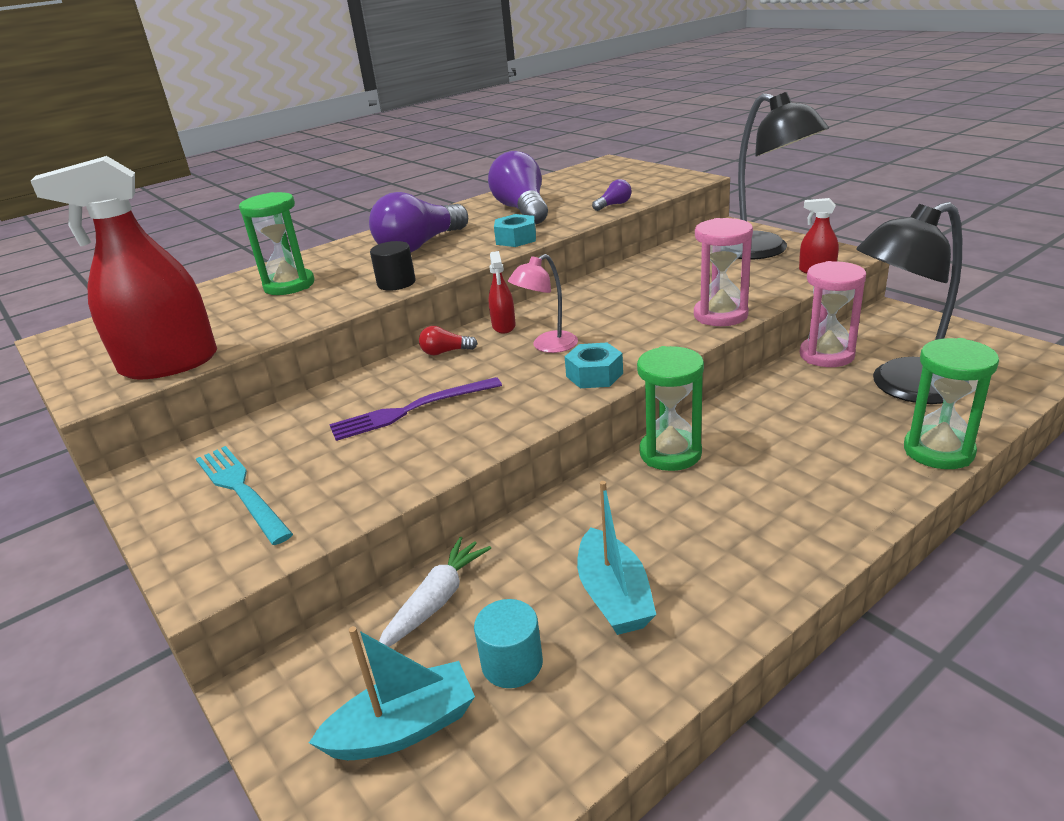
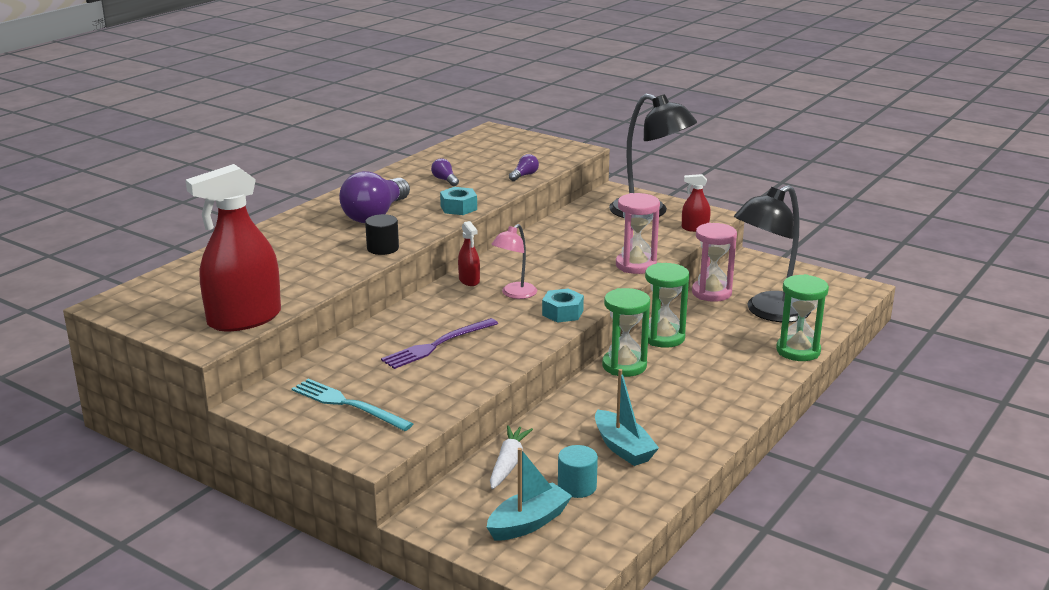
camera: 20 degrees left, 5 degrees down
green hourglass [239,192,315,295] -> green hourglass moved to [645,263,689,348]
red light bulb [419,326,478,355] -> none
purple light bulb [488,151,548,224] -> purple light bulb [431,158,459,186], size x0.43

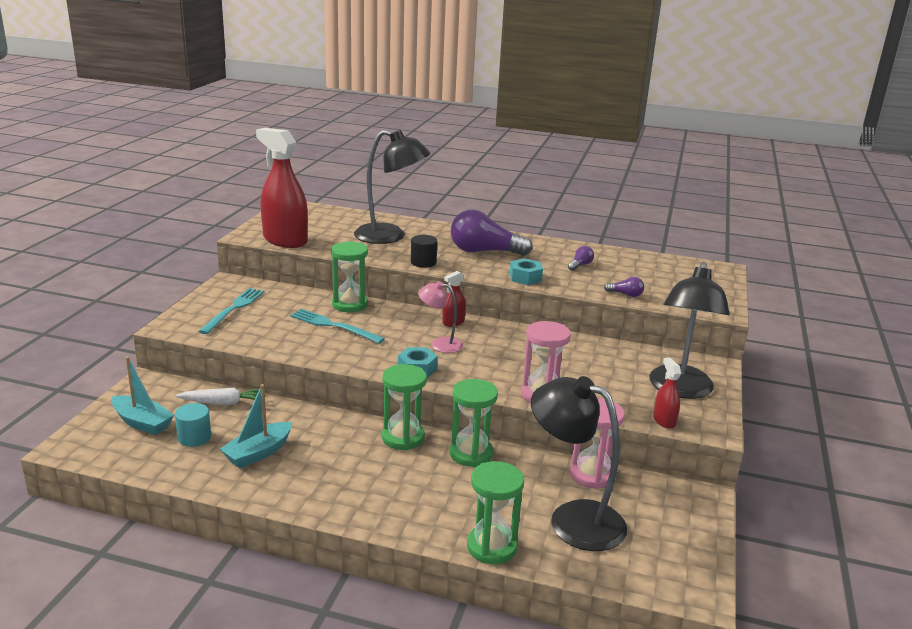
camera: 70 degrees right, 0 degrees up
purple fork [381,318,498,369] -> turquoise fork [290,309,385,344]
none -> green hourglass [331,241,368,312]
none -> black lamp [354,130,430,244]

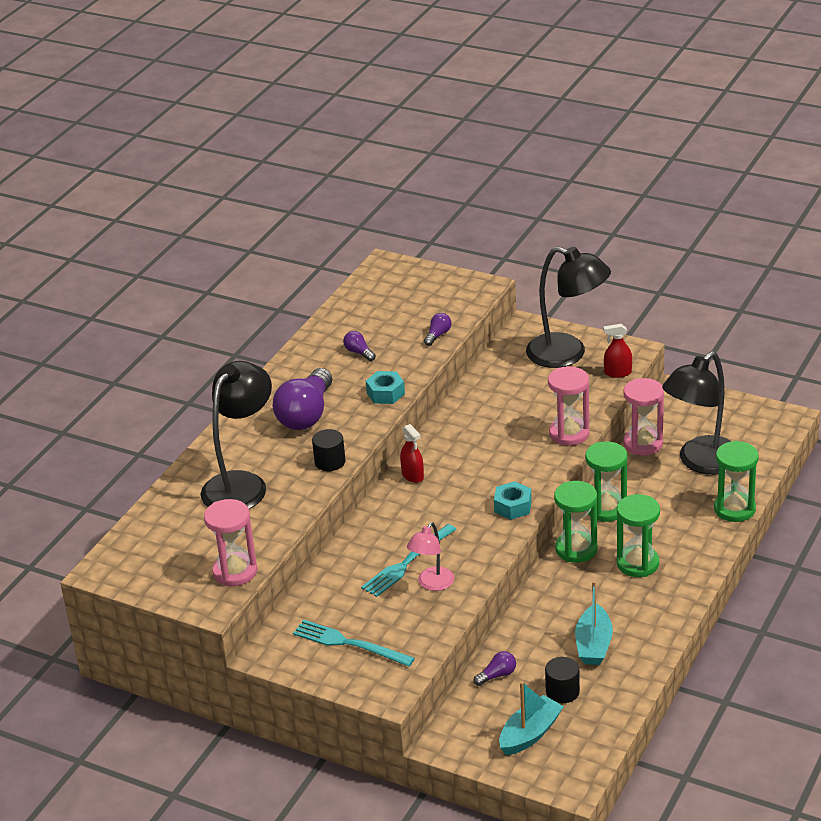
camera: 75 degrees left, 10 degrees up
white carrot [175,388,267,405] -> purple light bulb [474,651,516,686]
turquoise cylinder [175,403,211,447] -> black cylinder [545,657,580,703]
turquoise boat [220,384,292,468] -> turquoise boat turned 45 degrees clockwise [575,581,613,665]
red spray bottle [256,128,308,248] -> pink hourglass [204,499,257,586]
green hourglass [331,241,368,312] -> green hourglass moved to [617,494,660,577]
pink lamp [418,281,463,353] -> pink lamp moved to [407,522,454,591]

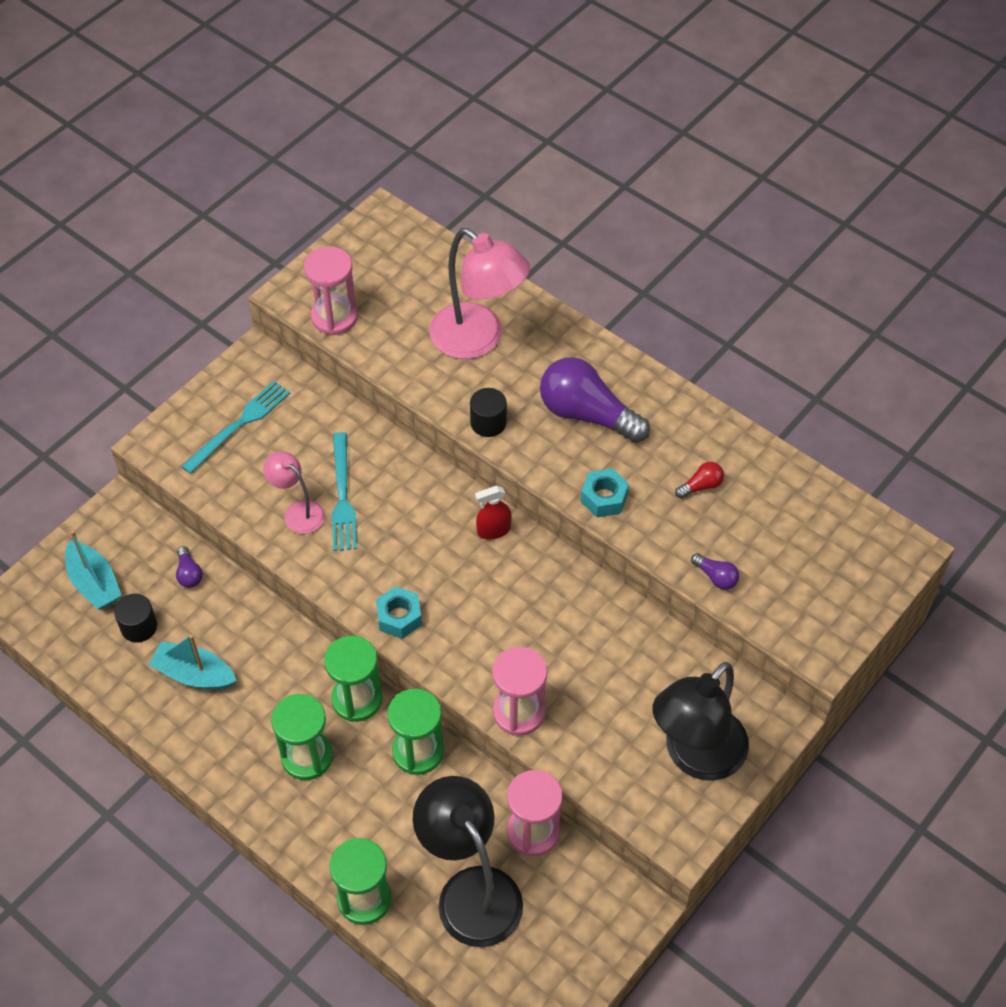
camera: 100 degrees right, 20 degrees up
black lamp [201,361,272,509] -> pink lamp [429,228,530,359]
purple light bulb [343,331,376,361] -> red light bulb [675,462,724,499]
turquoise fork [361,524,457,597] -> turquoise fork turned 150 degrees counterclockwise [332,432,357,551]
red spray bottle [604,324,632,378] -> none

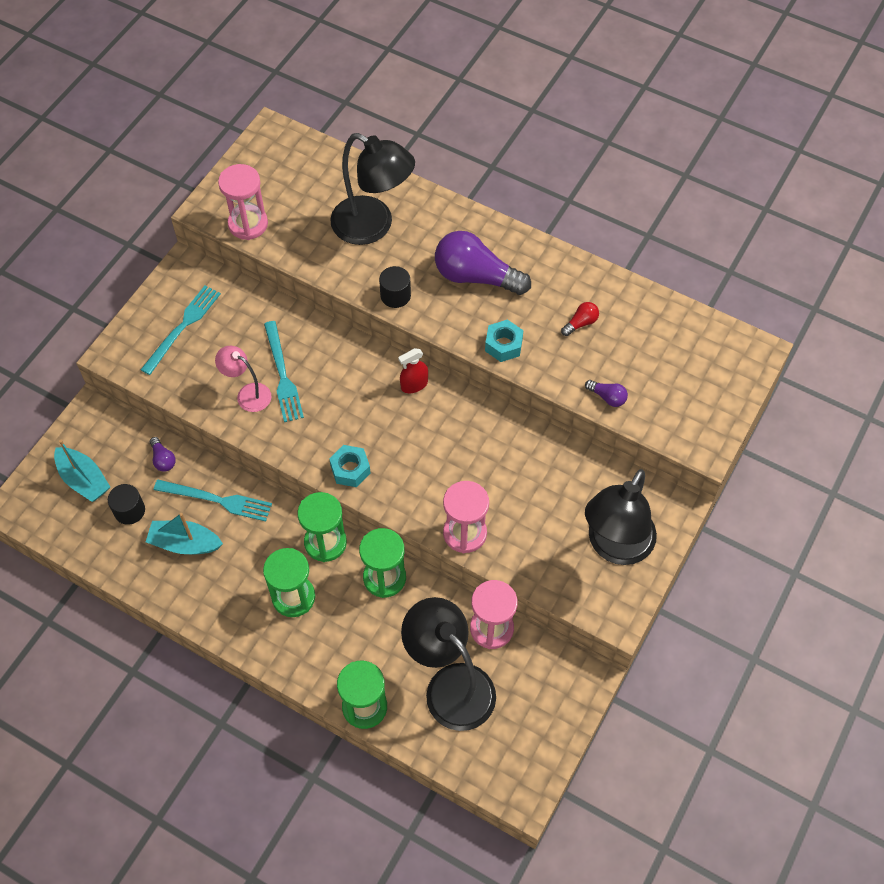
camera: 10 degrees left, 5 degrees up
pink lamp [429,228,530,359] -> black lamp [330,133,415,245]
none -> turquoise fork [154,480,272,521]

